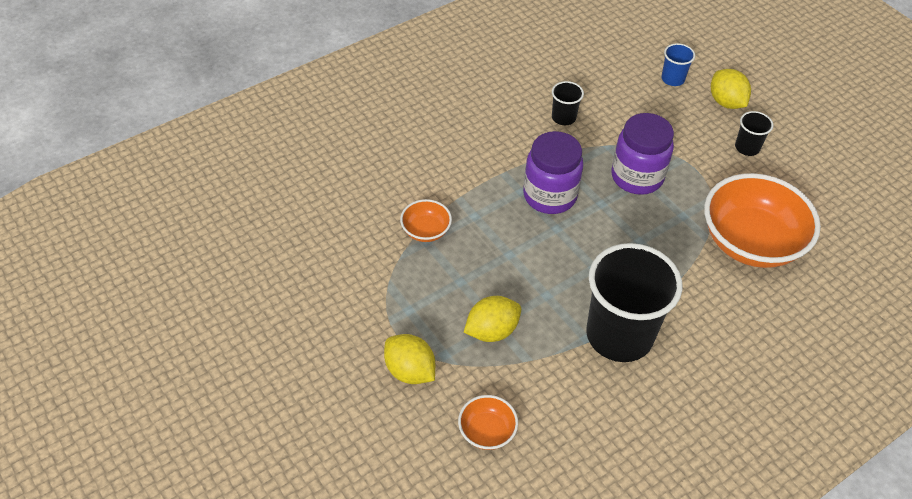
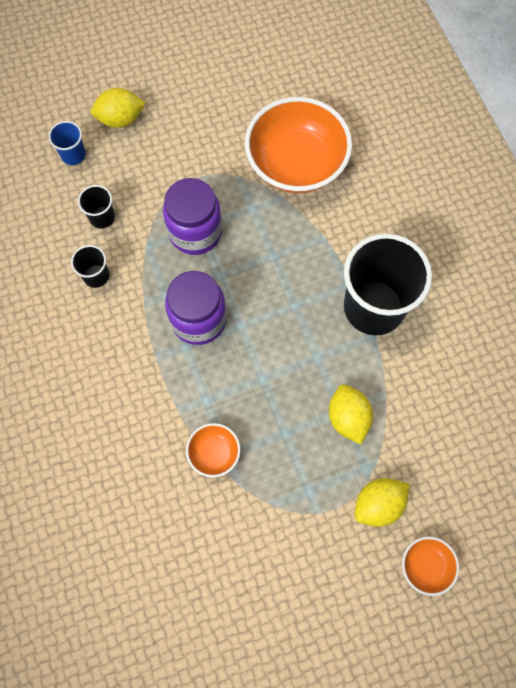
camera: 75 degrees left, 20 degrees up
orange bowl [458,395,518,450] -> orange bowl moved to [402,536,459,596]
black cup [735,111,773,156] -> black cup moved to [78,185,115,228]

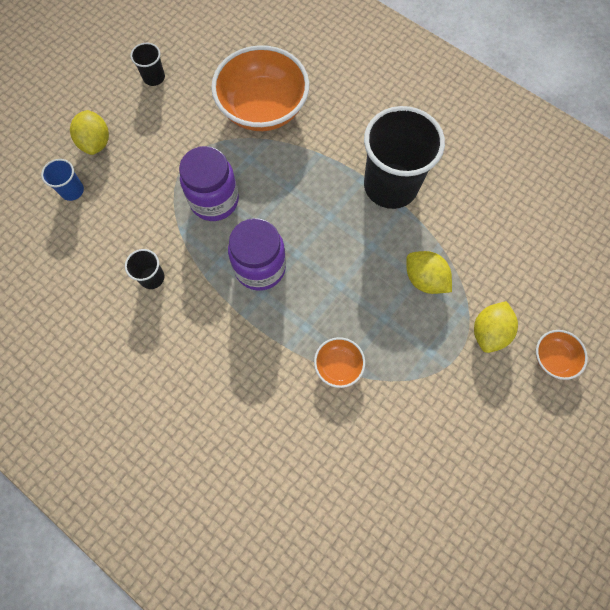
camera: 30 degrees left, 0 degrees up
black cup [78,185,115,228] -> black cup moved to [130,43,165,86]
yellow lemon [91,88,146,128] -> yellow lemon turned 60 degrees counterclockwise [70,110,109,155]

